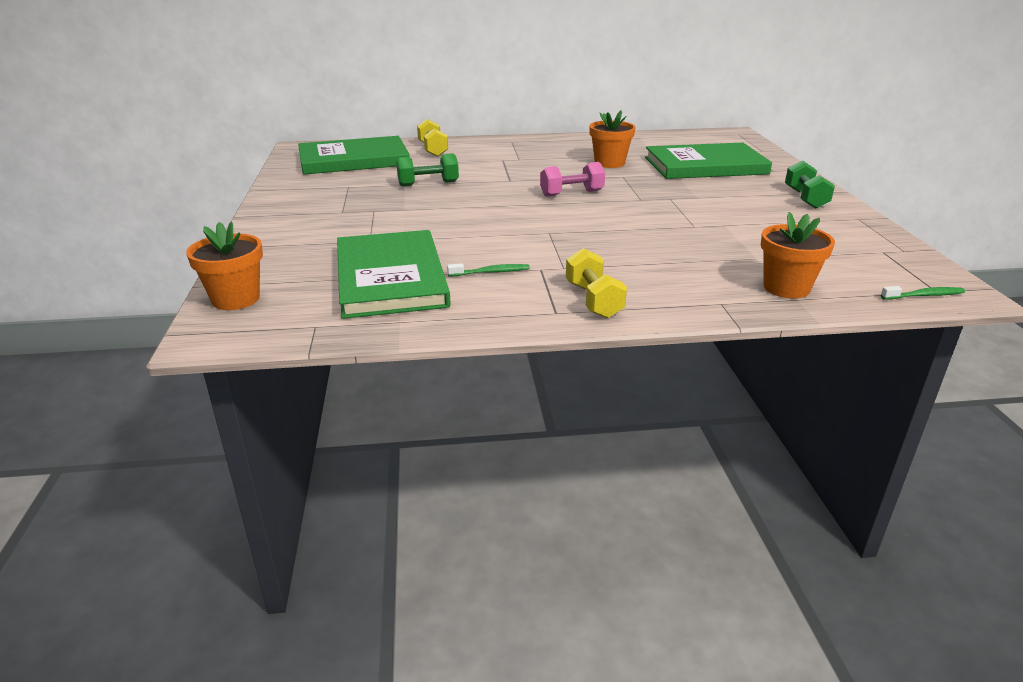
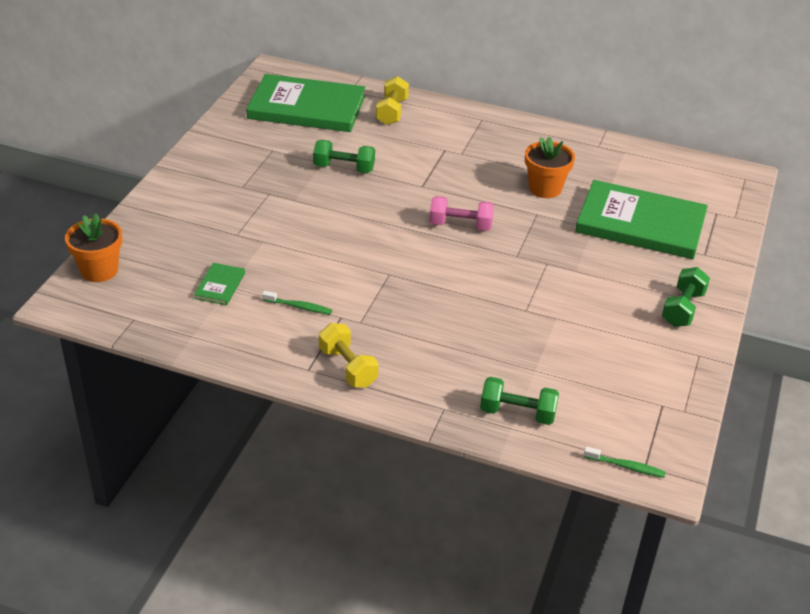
camera: 25 degrees right, 10 degrees up
green book [337,230,451,319] -> green book [194,263,245,305], size x0.41
yellow dumbbell [566,248,627,318] -> yellow dumbbell turned 45 degrees counterclockwise [319,323,379,388]
orange flower pot [761,212,835,298] -> green dumbbell [480,377,559,425]

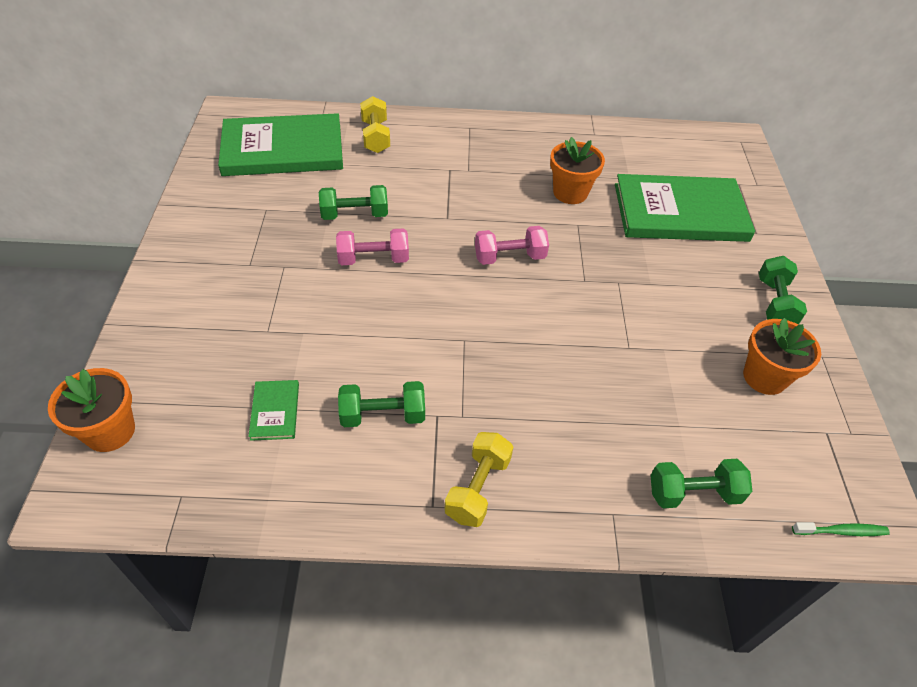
camera: 20 degrees left, 10 degrees up
green toothbrush [262,291,332,315] -> green dumbbell [338,381,425,427]
yellow dumbbell [319,323,379,388] -> yellow dumbbell turned 75 degrees clockwise [444,432,513,527]
none -> pink dumbbell [336,229,409,265]
none -> orange flower pot [743,318,821,395]

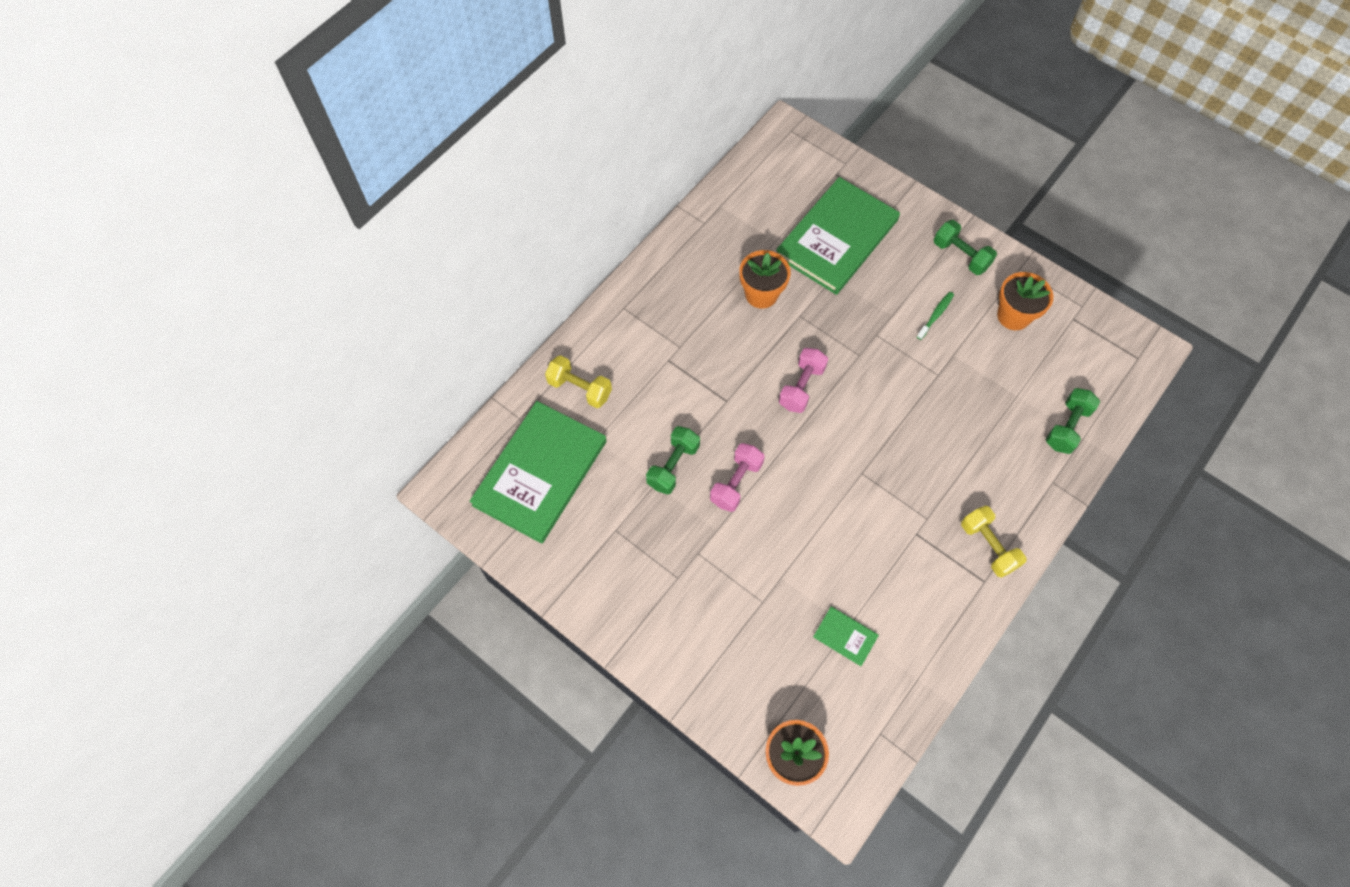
camera: 50 degrees left, 15 degrees up
green dumbbell [338,381,425,427] -> none
green toothbrush [792,522,890,536] -> green toothbrush moved to [917,292,954,340]

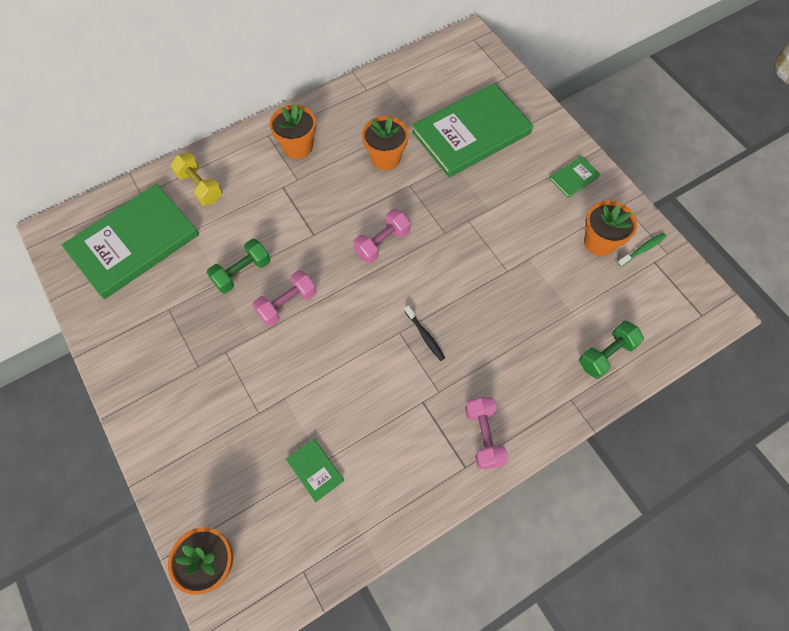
camera: 20 degrees right, 0 degrees up
green toothbrush [917,292,954,340] -> green toothbrush moved to [617,233,667,267]
green dumbbell [934,220,997,275] -> green book [549,156,601,198]
yellow dumbbell [961,506,1027,578] -> pink dumbbell [465,397,508,469]
none -> orange flower pot [270,103,316,159]
none -> black toothbrush [405,306,445,361]

